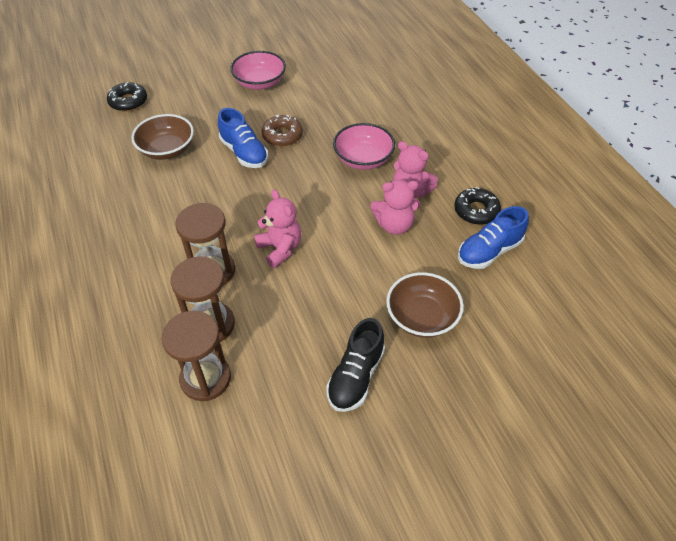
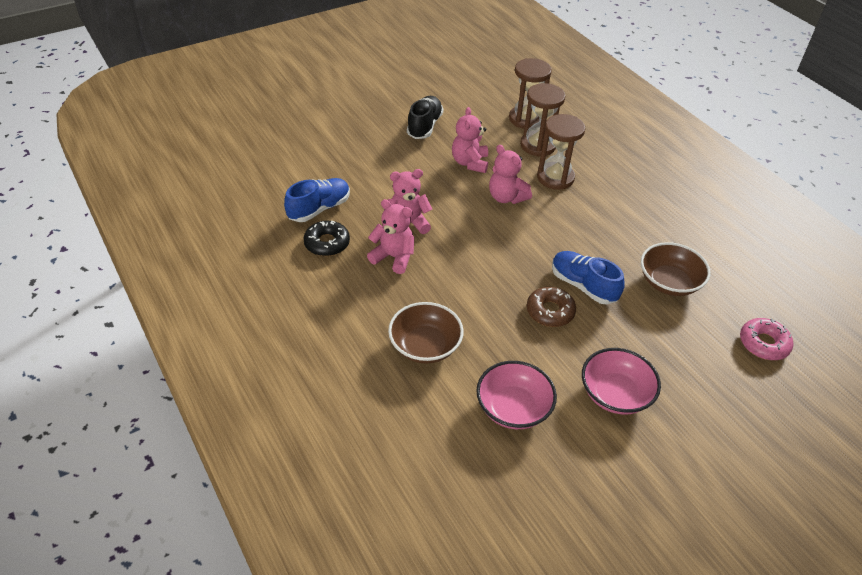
camera: 170 degrees right, 5 degrees down
black donut [107,82,147,112] -> pink donut [740,318,793,360]
pink bowl [333,123,395,170] -> pink bowl moved to [476,361,557,429]
brown bowl [386,272,464,338] -> brown bowl moved to [388,302,464,364]
none -> pink teddy bear [452,107,488,173]

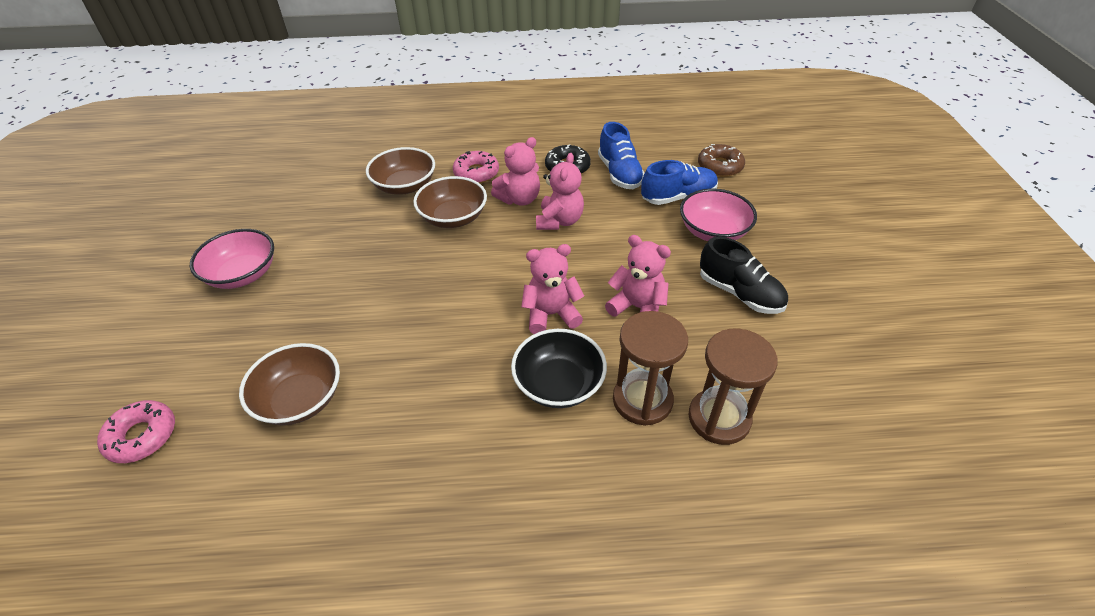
camera: 120 degrees right, 0 degrees up
pink bowl [476,361,557,429] -> pink bowl moved to [680,189,757,241]
brown donut [527,287,576,327] -> brown donut moved to [698,144,745,177]
brown hourglass [537,114,585,190] -> black bowl [511,329,607,408]
blue shoe [552,251,625,305] -> blue shoe moved to [641,160,718,205]
none -> brown bowl [413,176,487,228]
none -> pink donut [453,151,499,183]

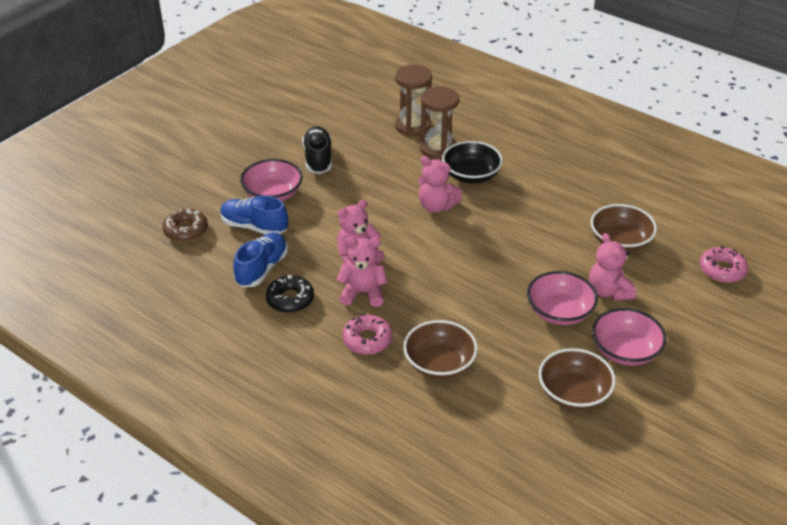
camera: 140 degrees left, 5 degrees down
brown bowl [413,176,487,228] -> brown bowl moved to [539,348,616,410]
pink teddy bear [605,235,671,317] -> pink teddy bear moved to [589,233,636,300]
none -> pink bowl [527,271,598,325]

